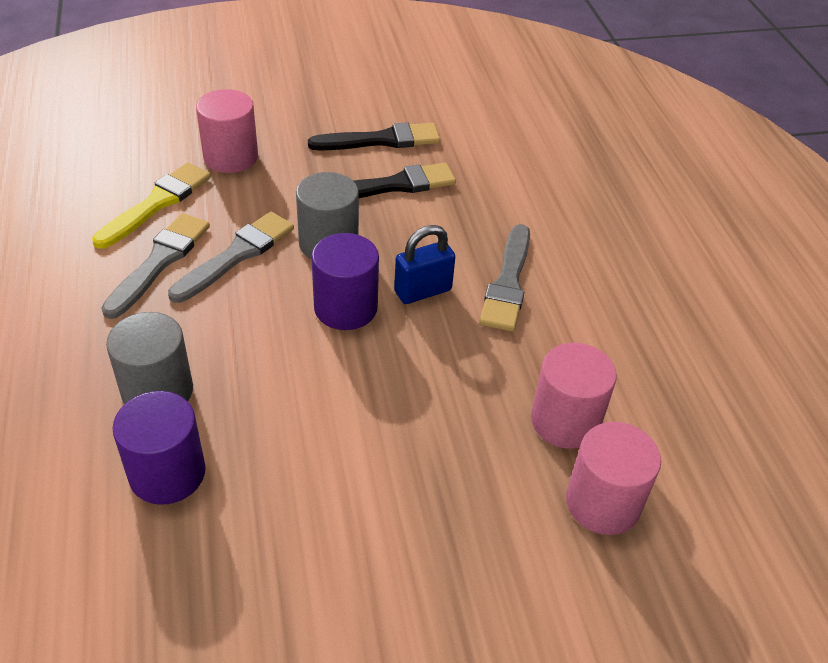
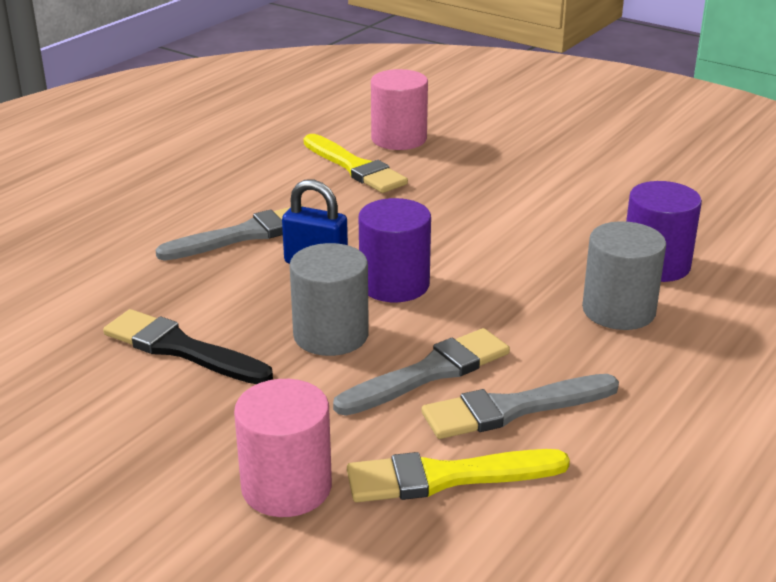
camera: 130 degrees left, 15 degrees down
grey brush [168,212,294,303] -> grey brush turned 150 degrees clockwise [333,328,510,416]
black brush [308,122,440,151] -> none
pink cylinder [531,343,617,449] -> yellow brush [304,134,408,193]

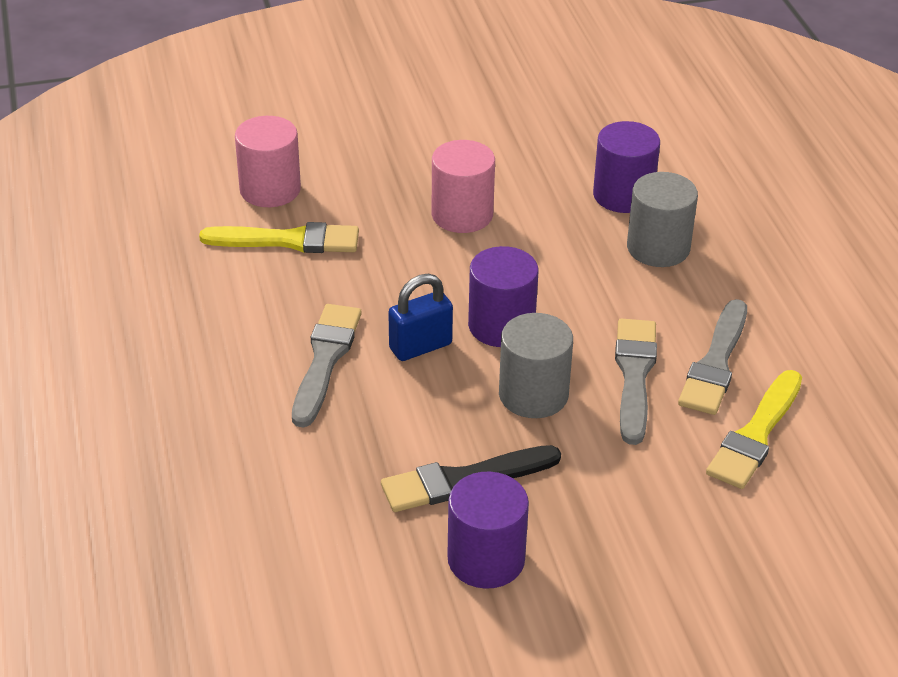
camera: 50 degrees left, 10 degrees up
pink cylinder [234,379,332,517] -> pink cylinder moved to [432,140,495,233]
none -> purple cylinder [447,471,529,589]

